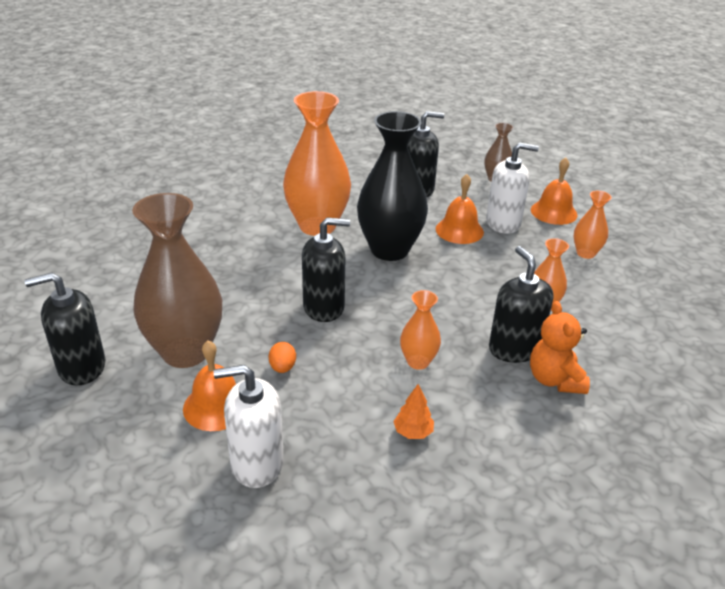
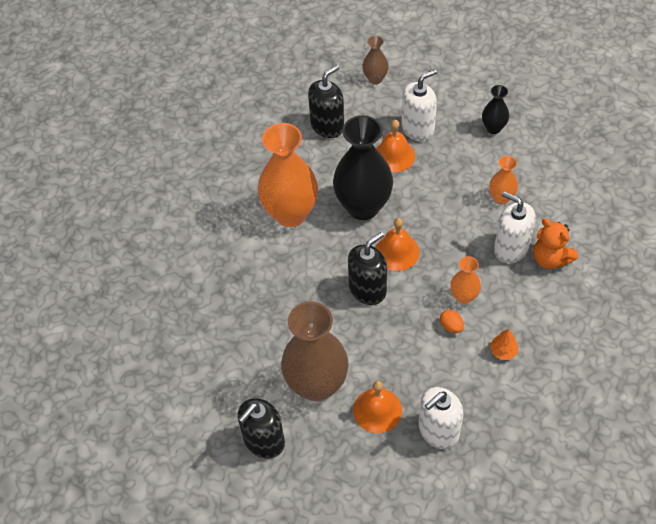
camera: 30 degrees left, 20 degrees up
orange egg [269,342,296,373] -> orange egg moved to [440,309,464,333]
black soap dispenser [489,246,553,363] -> white soap dispenser [494,192,536,263]
orange bell [531,158,577,225] -> orange bell moved to [376,218,420,271]
orange vase [573,191,612,259] -> black vase [482,85,509,134]

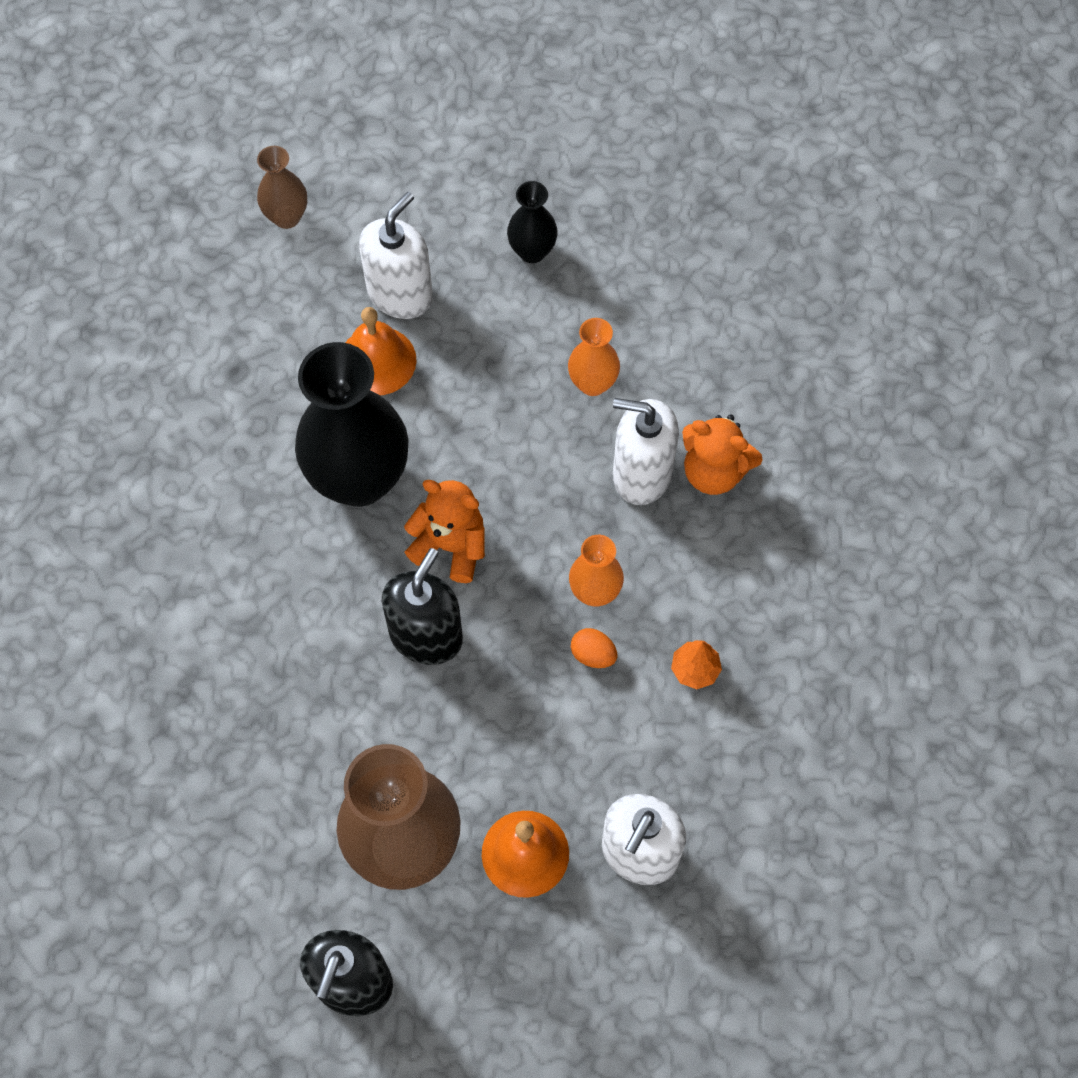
camera: 25 degrees left, 10 degrees up
orange vase [258,123,318,227] -> none
black soap dispenser [308,65,344,138] -> none
orange bell [376,218,420,271] -> orange teddy bear [404,480,485,583]

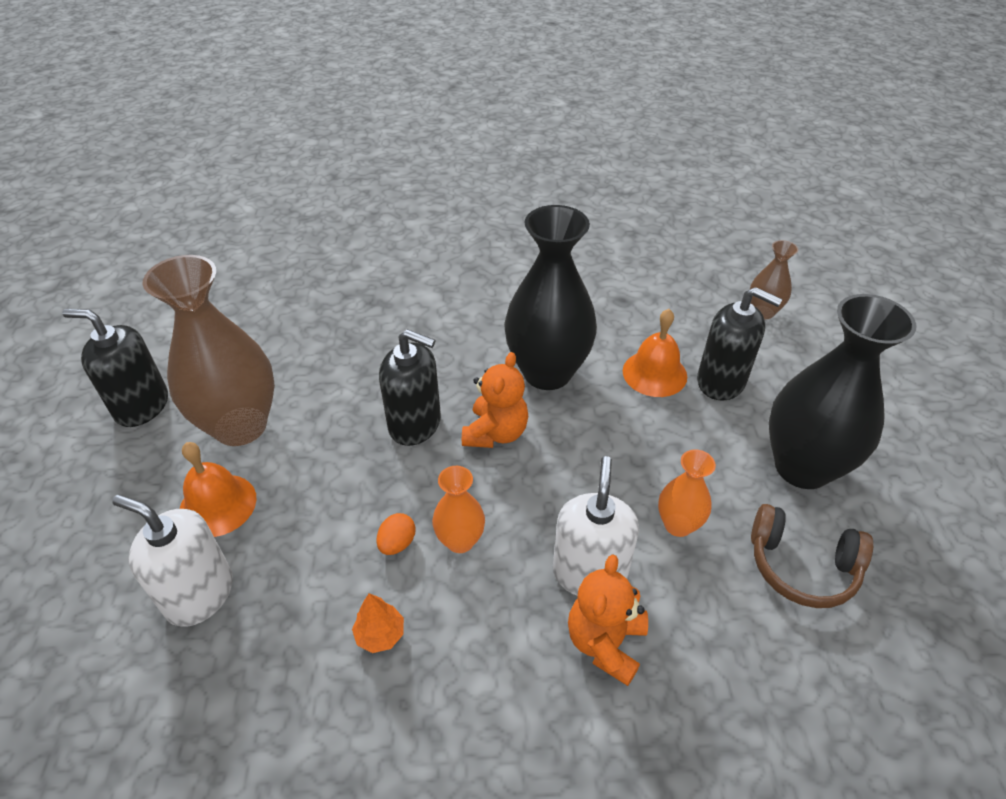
camera: 85 degrees right, 20 degrees down
white soap dispenser [359,192,433,319] -> black soap dispenser [697,287,782,401]
black vase [507,181,557,263] -> black vase [768,294,916,489], size x2.07
none -> brown headphones [751,504,873,608]

